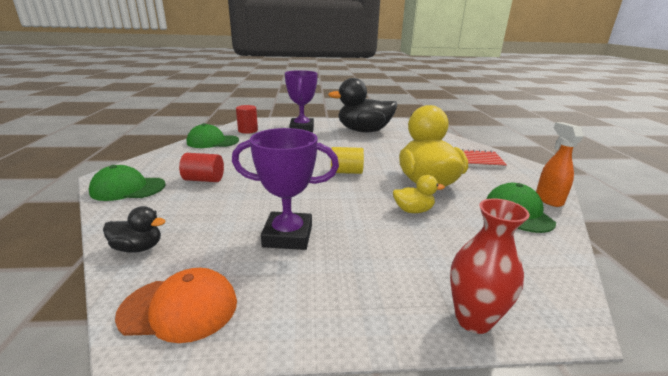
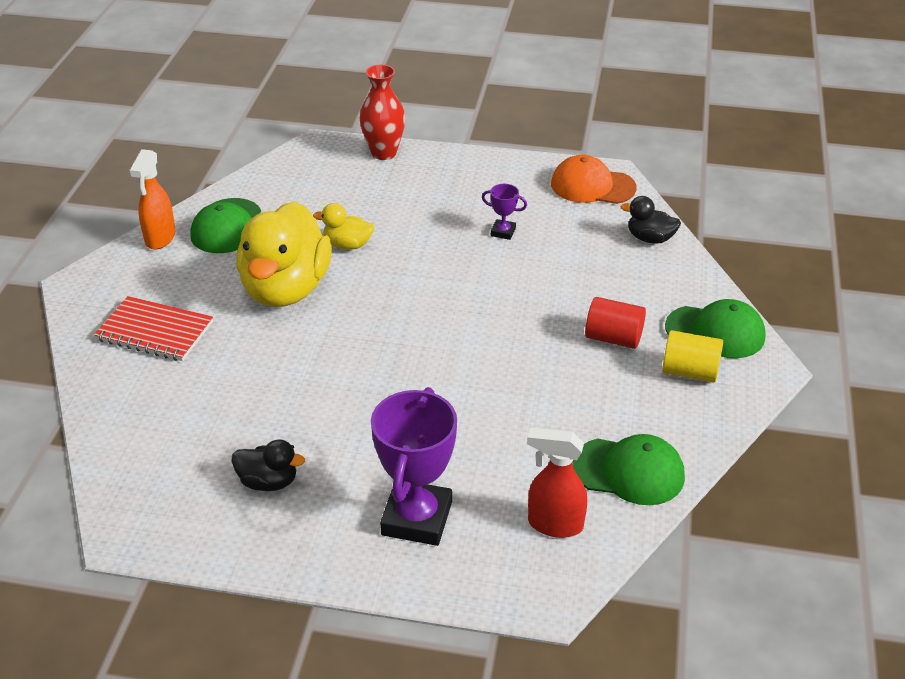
camera: 165 degrees left, 15 degrees up
purple trophy [232,128,339,250] -> purple trophy [482,184,527,240], size x0.45
red cylinder [236,105,258,134] -> red spray bottle [527,428,587,538]
black duck [328,78,397,132] -> black duck [231,440,305,491], size x0.45
yellow cylinder [331,147,364,174] -> yellow cylinder moved to [662,330,723,383]

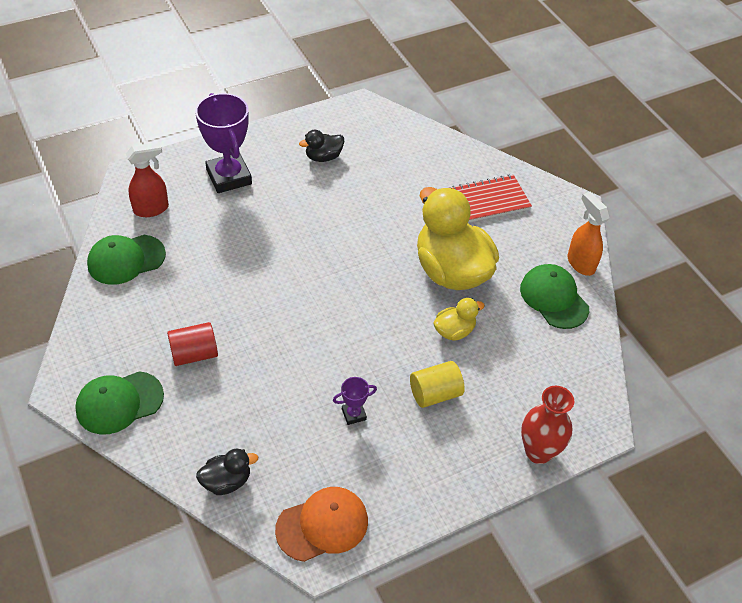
camera: 140 degrees right, 10 degrees up
yellow cylinder [662,330,723,383] -> yellow cylinder moved to [410,361,465,408]

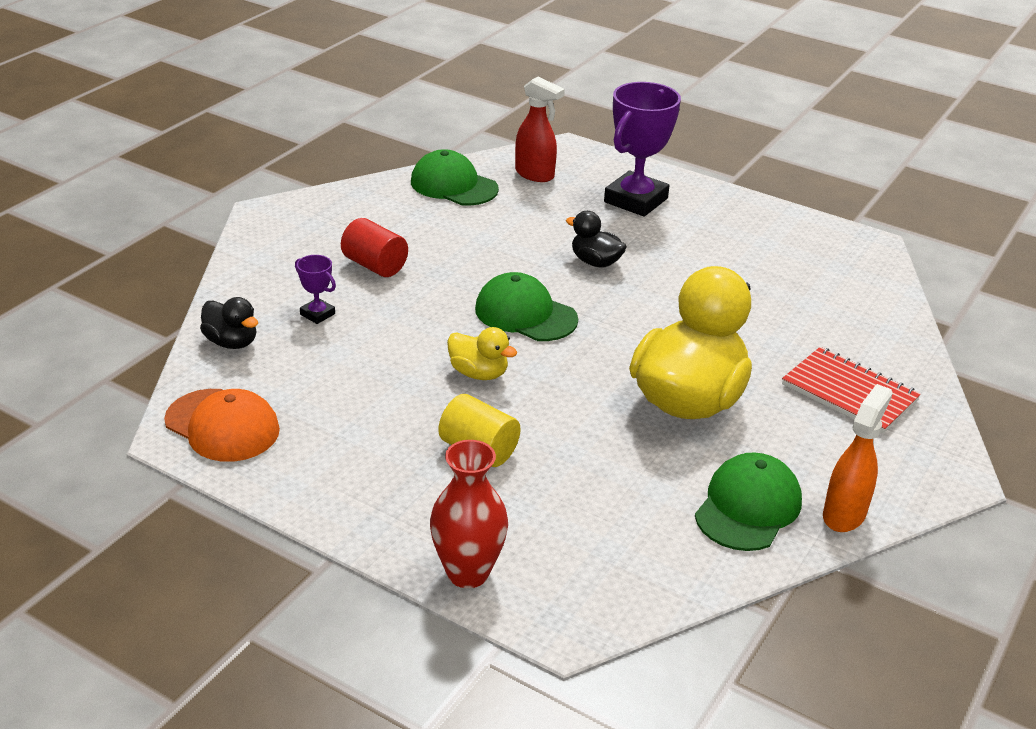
camera: 60 degrees right, 15 degrees down
green cap [75,371,164,434] -> green cap moved to [475,272,578,341]
black duck [299,130,345,162] -> black duck moved to [566,211,627,268]
purple trophy [333,377,377,425] -> purple trophy moved to [295,255,336,324]
yellow duck [433,298,485,341] -> yellow duck moved to [447,327,518,380]

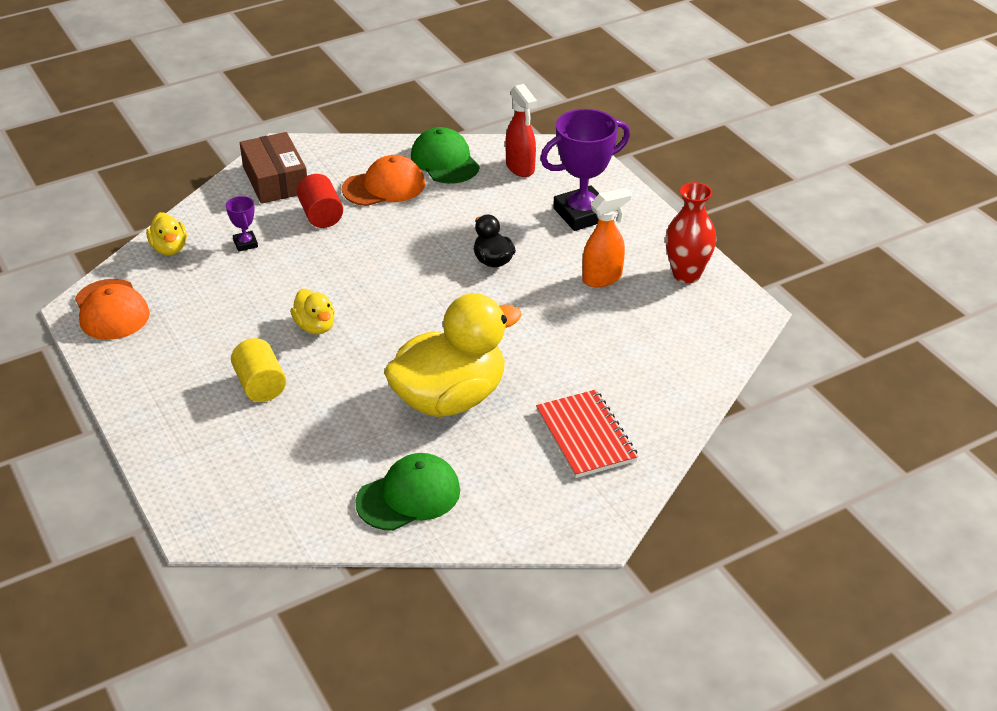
camera: 30 degrees right, 5 degrees up
black duck [200,297,258,349] -> yellow duck [146,212,187,255]
red vase [430,440,508,588] -> red vase moved to [665,182,716,283]
green cap [475,272,578,341] -> none
orange spray bottle [823,384,893,532] -> orange spray bottle moved to [582,188,632,287]
none -> brown box [240,132,307,204]
none -> orange cap [342,155,425,206]

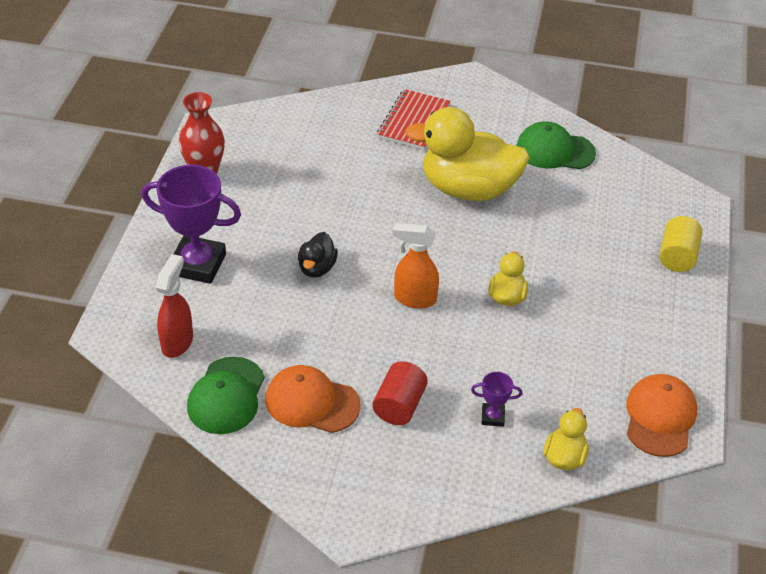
camera: 140 degrees left, 5 degrees up
purple trophy [226,196,258,252] -> purple trophy turned 75 degrees clockwise [471,372,523,427]
yellow cylinder [231,338,286,402] -> yellow cylinder moved to [659,216,702,272]
brown box [240,132,307,204] -> none
orange spray bottle [582,188,632,287] -> orange spray bottle moved to [393,223,439,309]

